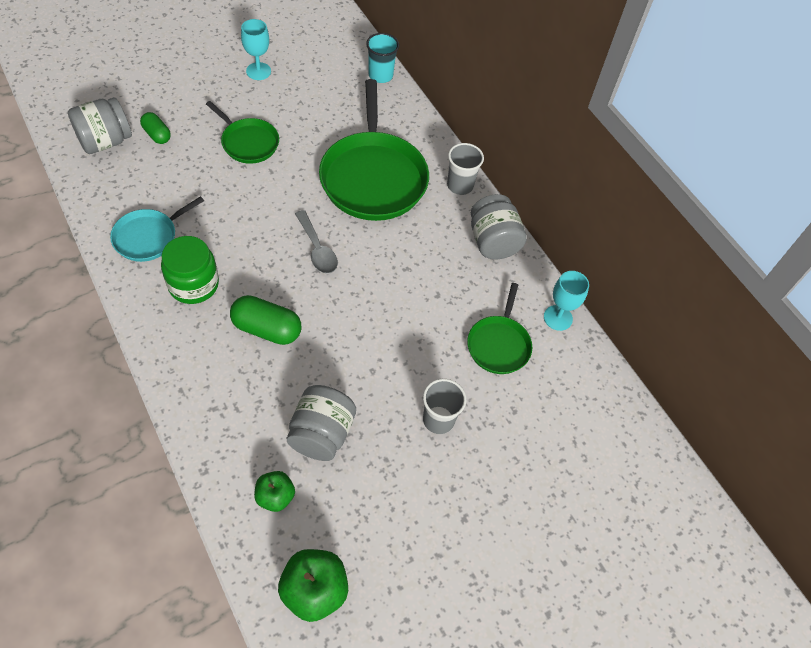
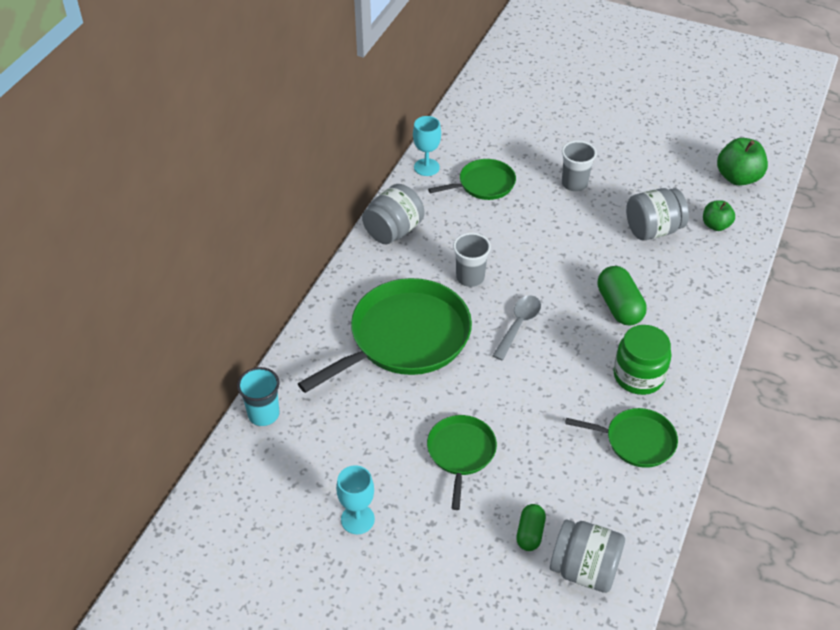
camera: 120 degrees left, 10 degrees down
turquoise pan [110,196,204,262] -> green pan [565,408,678,468]
grey cup [447,143,484,195] -> grey cup moved to [453,233,491,287]

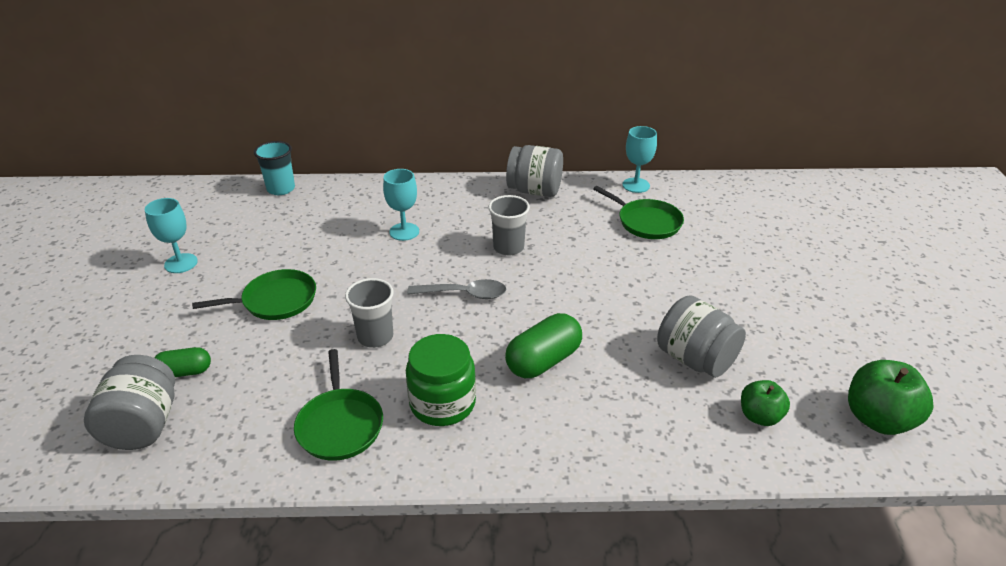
camera: 65 degrees right, 10 degrees down
green pan [298,278,472,393] -> turquoise goblet [383,169,419,241]
grey cup [562,141,597,192] -> grey cup moved to [345,278,394,348]

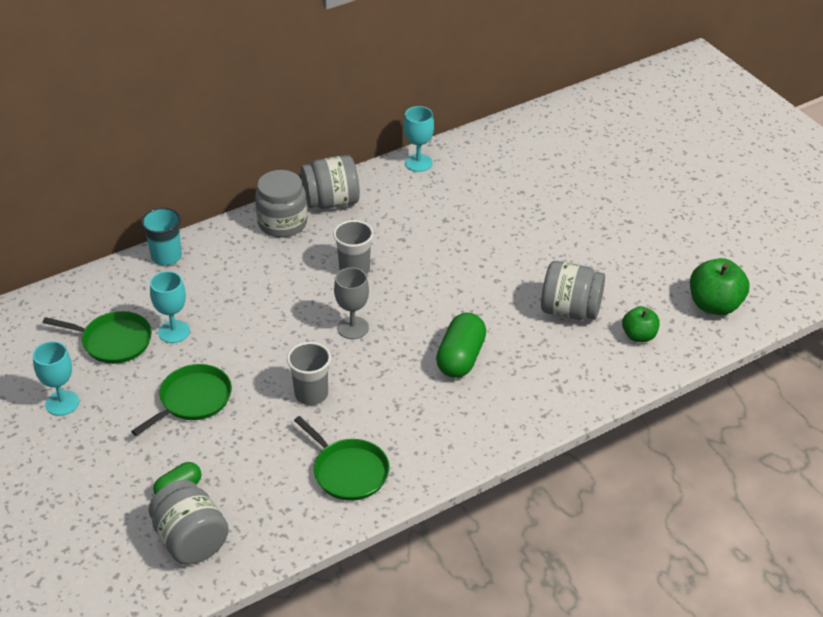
camera: 30 degrees left, 5 degrees up
turquoise cup [254,141,295,195] -> turquoise cup moved to [141,207,182,265]
turquoise goblet [383,169,419,241] -> turquoise goblet moved to [150,271,190,343]
green jar [406,334,476,426] -> none
grey spoon [407,279,507,299] -> grey goblet [334,267,369,339]
green pan [593,186,684,239] -> green pan moved to [43,311,152,364]
none -> grey jar [255,170,307,237]

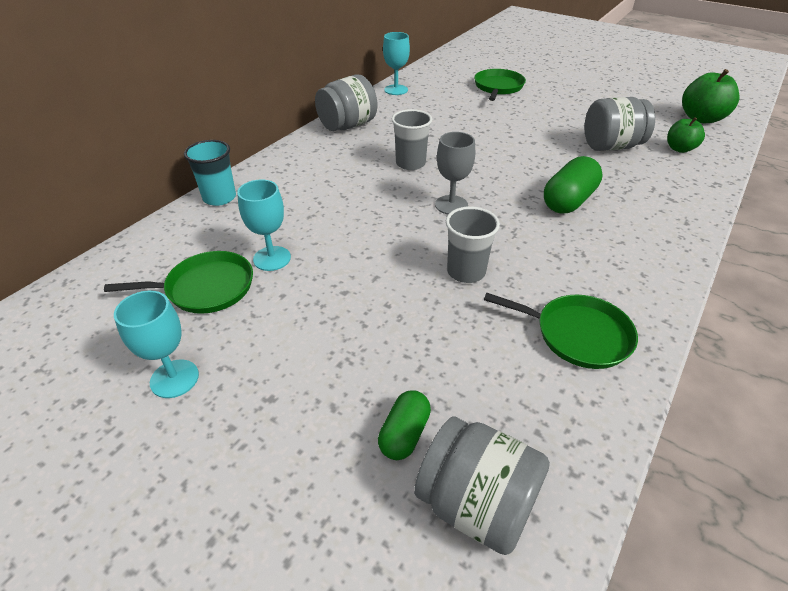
camera: 25 degrees left, 0 degrees up
green pan [131,364,232,436] -> green pan moved to [474,69,526,101]
grey jar [255,170,307,237] -> none
green capsule [436,313,486,378] -> green capsule turned 45 degrees clockwise [544,156,603,213]

